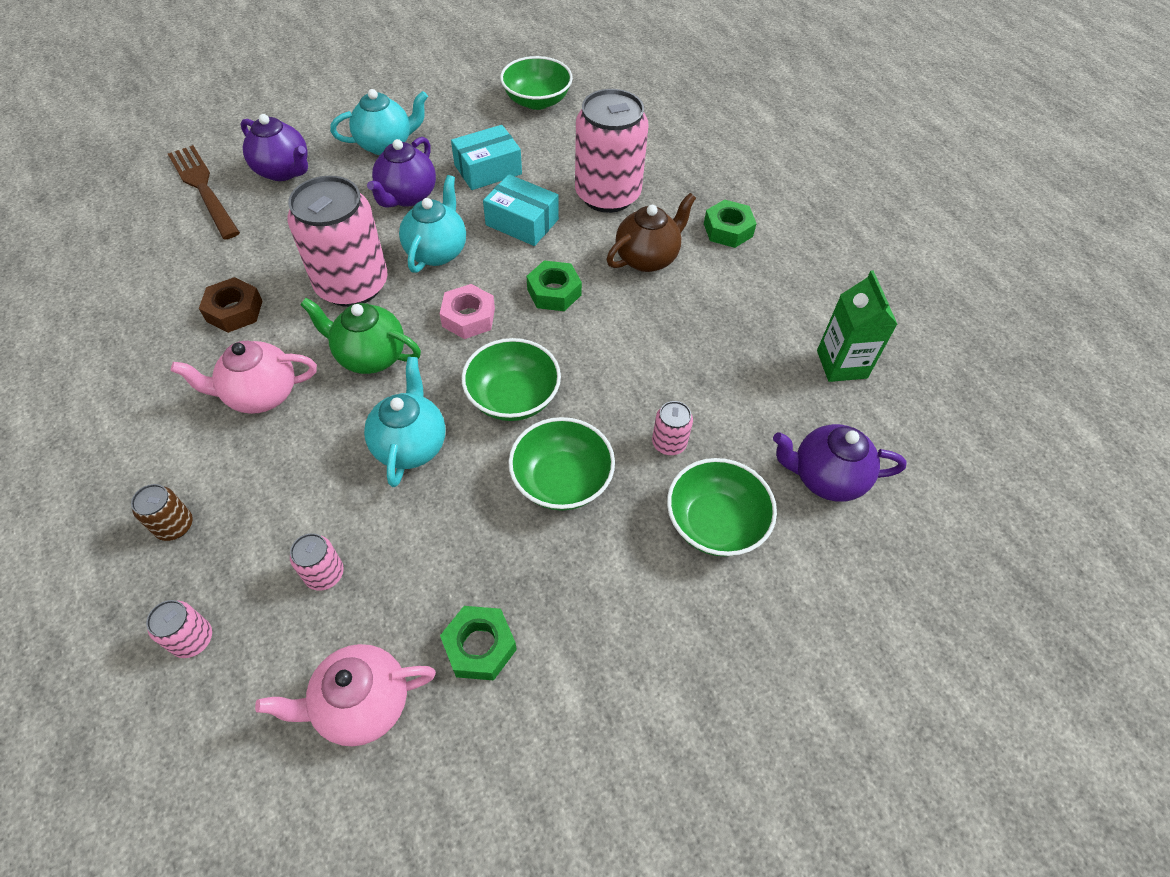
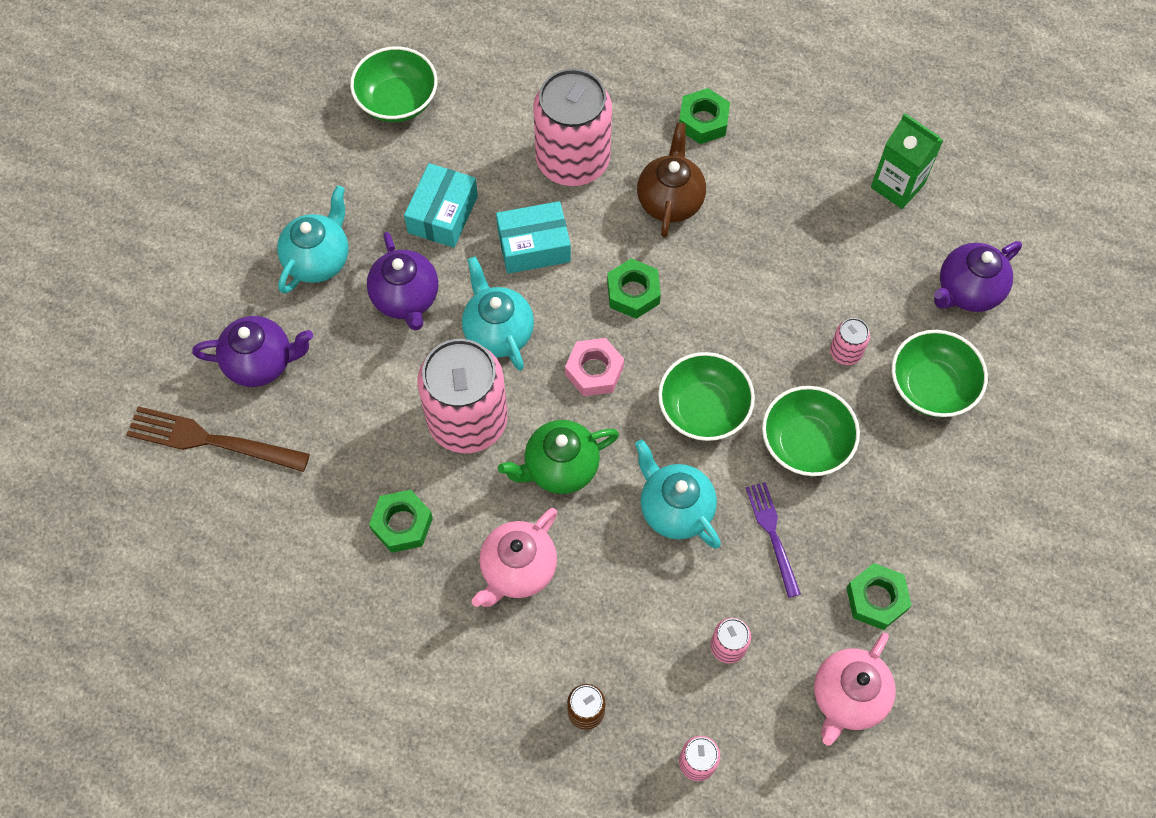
camera: 40 degrees left, 10 degrees up
brown nut [199,277,263,333] -> green nut [369,490,433,553]
none -> purple fork [746,482,801,598]

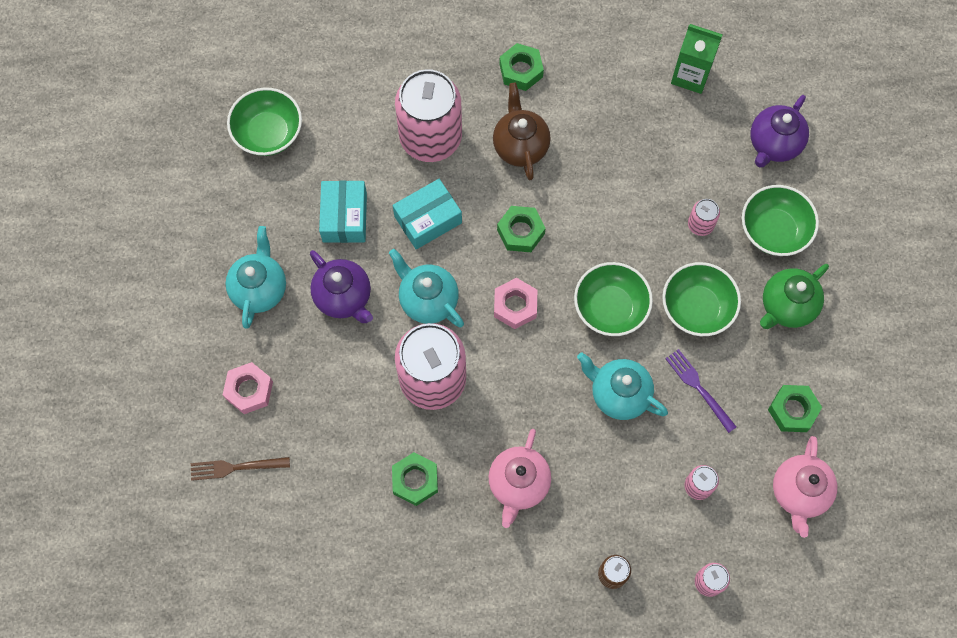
camera: 20 degrees left, 5 degrees up
brown fork [126,406,310,472] -> brown fork [191,457,290,481], size x0.64
purple teapot [192,316,313,387] -> pink nut [223,362,273,414]
green teapot [498,420,619,494] -> green teapot moved to [760,264,829,329]

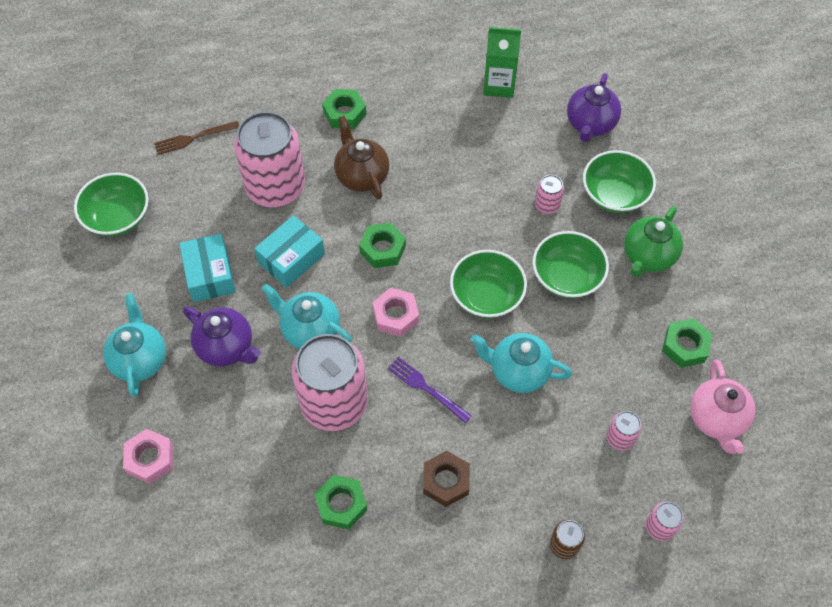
camera: 15 degrees left, 10 degrees down
brown fork [191,457,290,481] -> brown fork moved to [154,121,239,155]
pink teapot [488,429,551,528] -> brown nut [423,451,470,507]
purple fork [665,349,736,433] -> purple fork moved to [387,357,472,423]

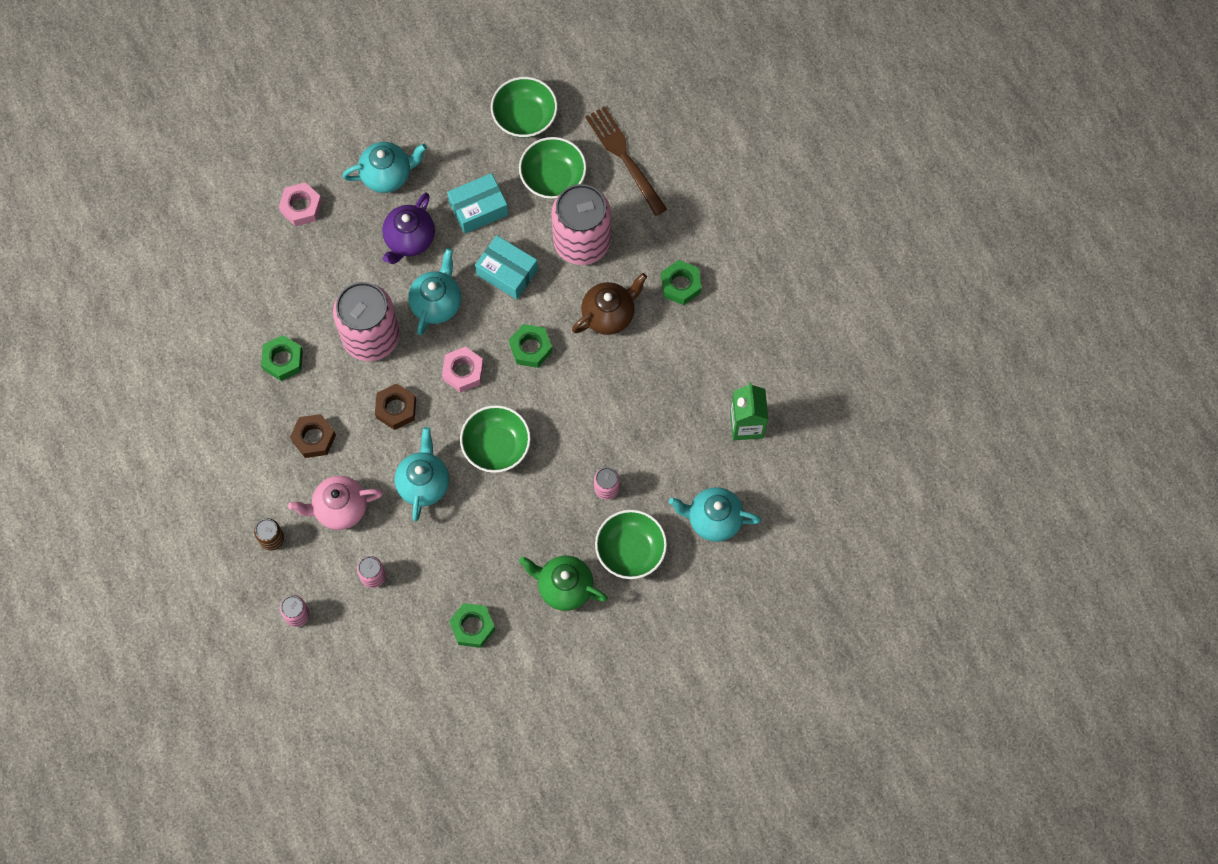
camera: 80 degrees right, 10 degrees up
brown fork [154,121,239,155] -> brown fork [585,106,667,216], size x1.57
purple fork [387,357,472,423] -> brown nut [375,383,416,430]
green bowl [533,231,609,299] -> green bowl moved to [519,137,587,199]
purple teapot [567,73,621,142] -> turquoise teapot [669,487,761,542]
pink teapot [690,359,755,454] -> pink teapot moved to [288,476,383,530]

